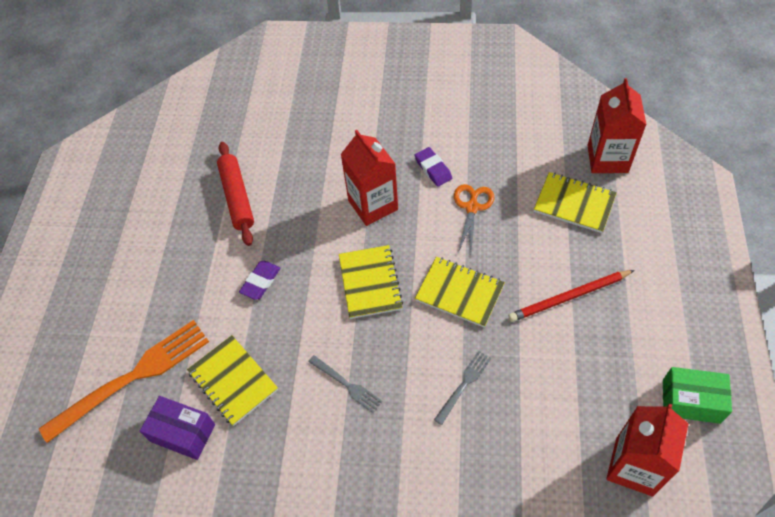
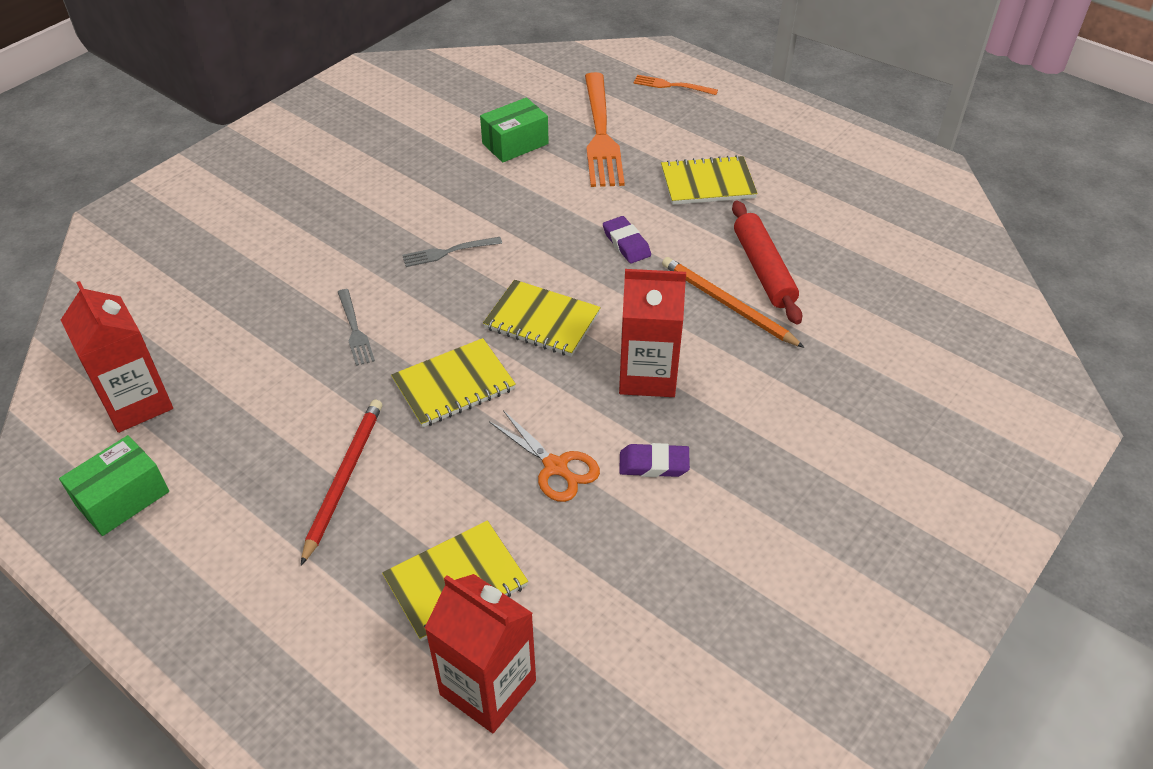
camera: 120 degrees right, 10 degrees down
purple box [140,396,215,460] -> green box [480,97,549,162]
yellow notebook [187,335,278,426] -> yellow notebook moved to [661,155,758,205]
red rolling pin [217,142,254,246] -> red rolling pin turned 60 degrees clockwise [732,201,802,324]
none -> orange fork [633,75,718,95]
none -> orange pencil [662,257,805,348]

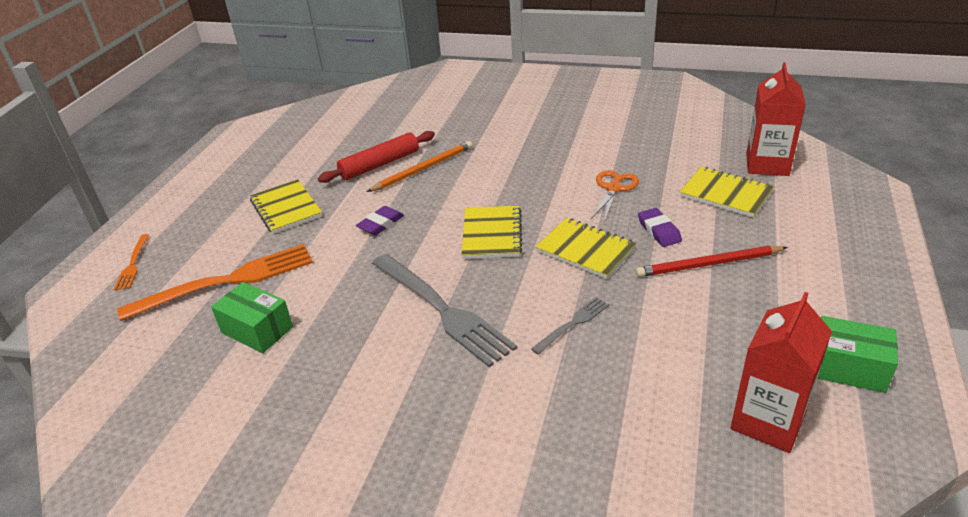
camera: 110 degrees left, 10 degrees down
grey fork [402,237,502,267] -> grey fork [372,254,517,367], size x2.08
red carton [619,269,686,397] -> none
purple eraser [619,443,690,477] -> purple eraser moved to [638,208,682,247]
orange pencil [662,257,805,348] -> orange pencil turned 150 degrees counterclockwise [367,141,473,192]

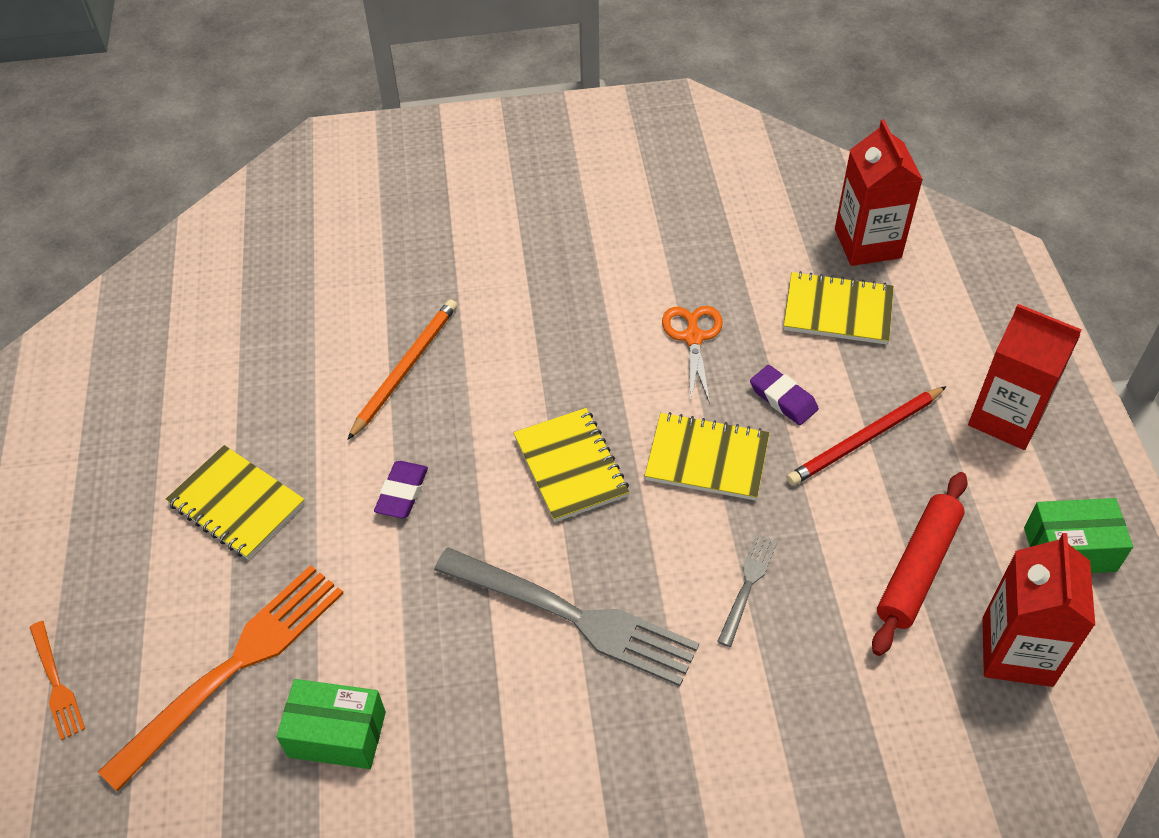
camera: 25 degrees left, 15 degrees up
red rolling pin [318,131,435,183] -> red rolling pin moved to [872,472,968,656]
none -> red carton [968,304,1082,450]

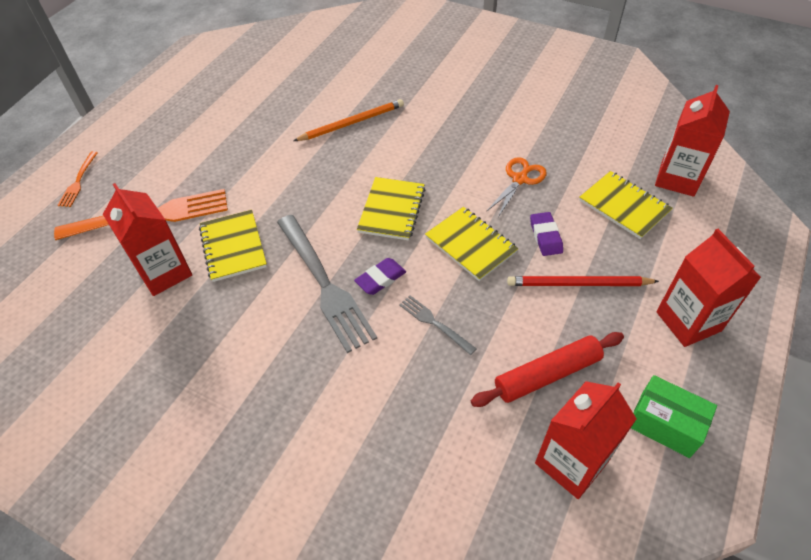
camera: 35 degrees right, 0 degrees up
yellow notebook [166,445,305,559] -> yellow notebook moved to [199,210,267,282]
green box [276,679,386,769] -> red carton [103,183,192,296]
purple eraser [374,461,428,518] -> purple eraser moved to [354,258,406,295]
grey fork [717,534,778,647] -> grey fork turned 105 degrees counterclockwise [399,295,477,355]

